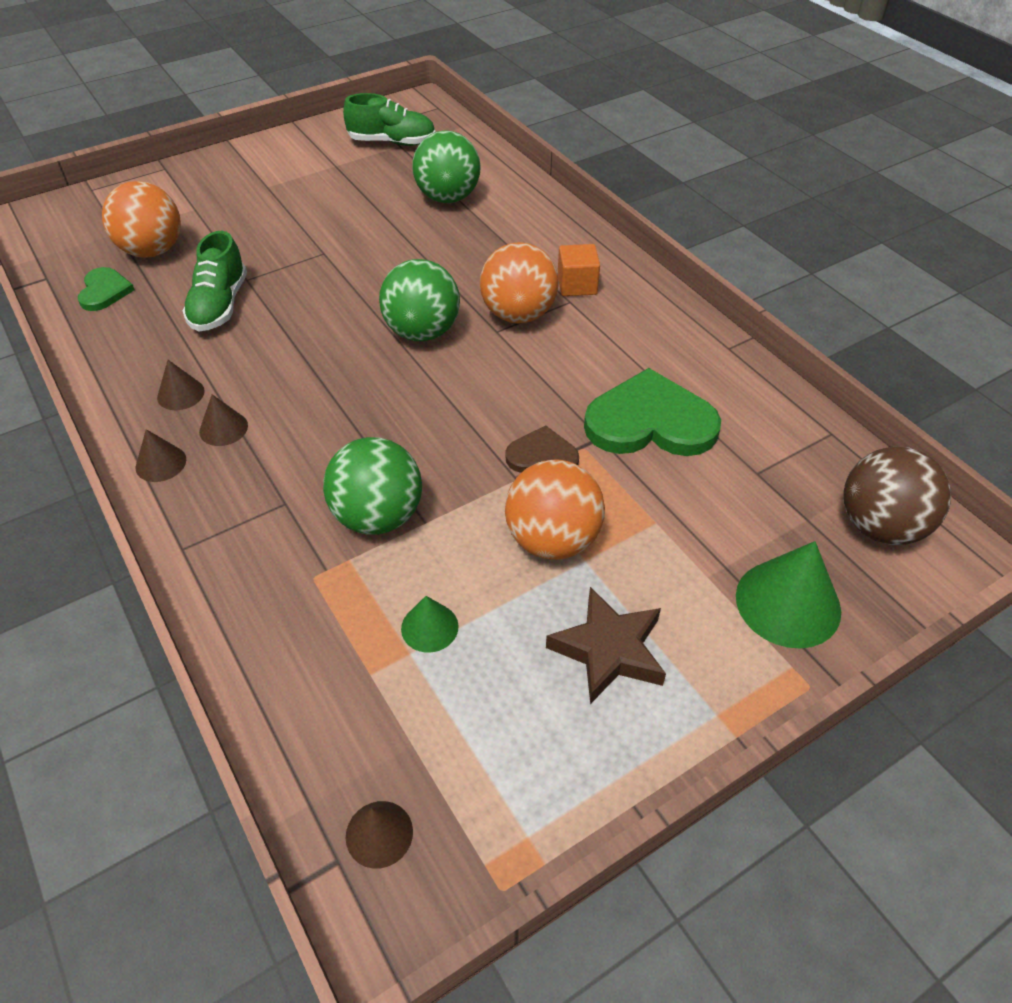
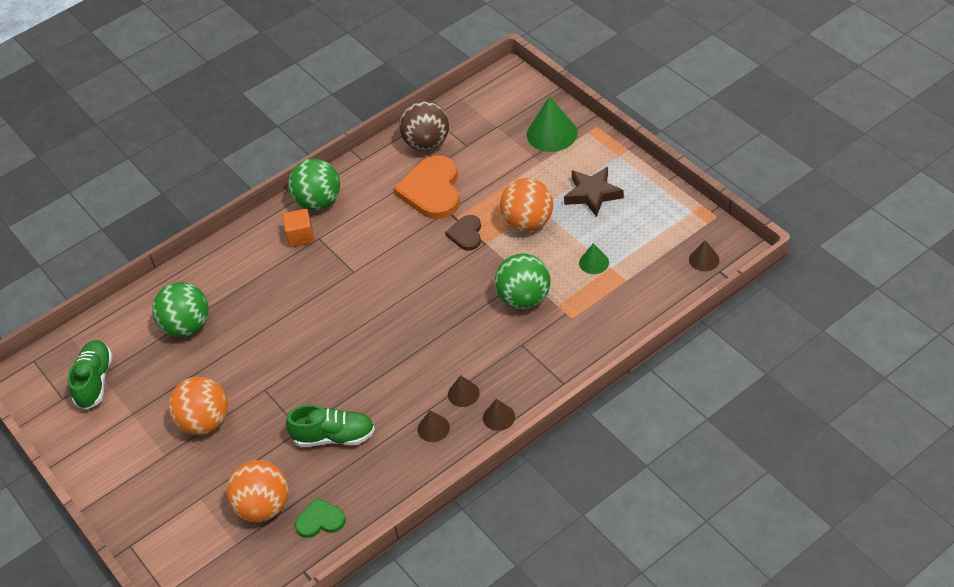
camera: 90 degrees left, 0 degrees up
green ball [379,259,460,341] -> green ball moved to [288,159,340,211]
orange ball [480,242,559,324] -> orange ball moved to [169,377,228,435]
green heart [584,368,721,456] -> orange heart [393,155,460,219]
brown ball [843,447,951,545] -> brown ball moved to [399,100,449,151]

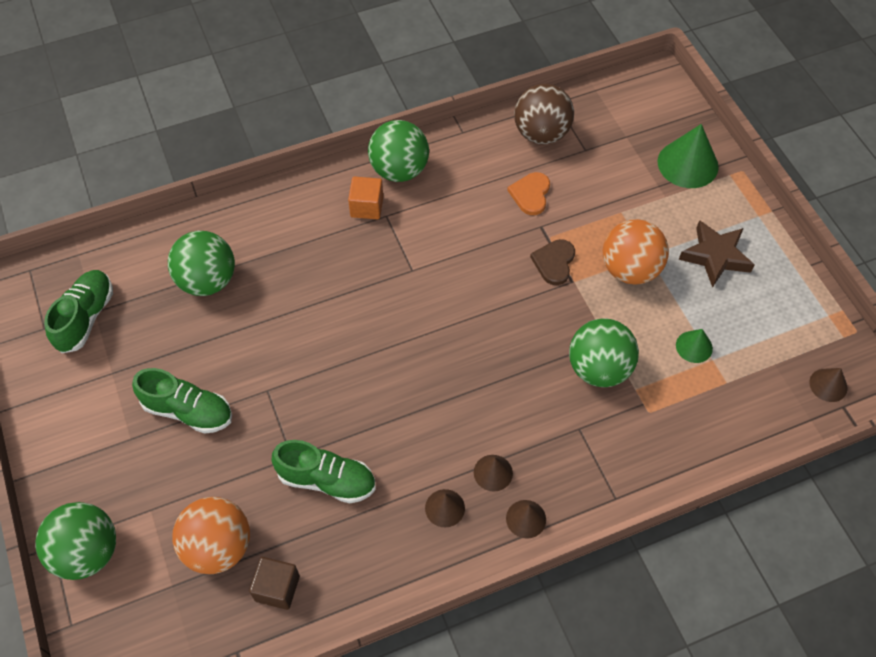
camera: 10 degrees right, 10 degrees up
orange ball [169,377,228,435] -> green shoe [132,368,232,434]
green heart [295,497,346,538] -> brown cube [249,557,300,610]
orange heart [393,155,460,219] -> orange heart [507,172,550,215], size x0.53
none -> green ball [35,502,116,580]

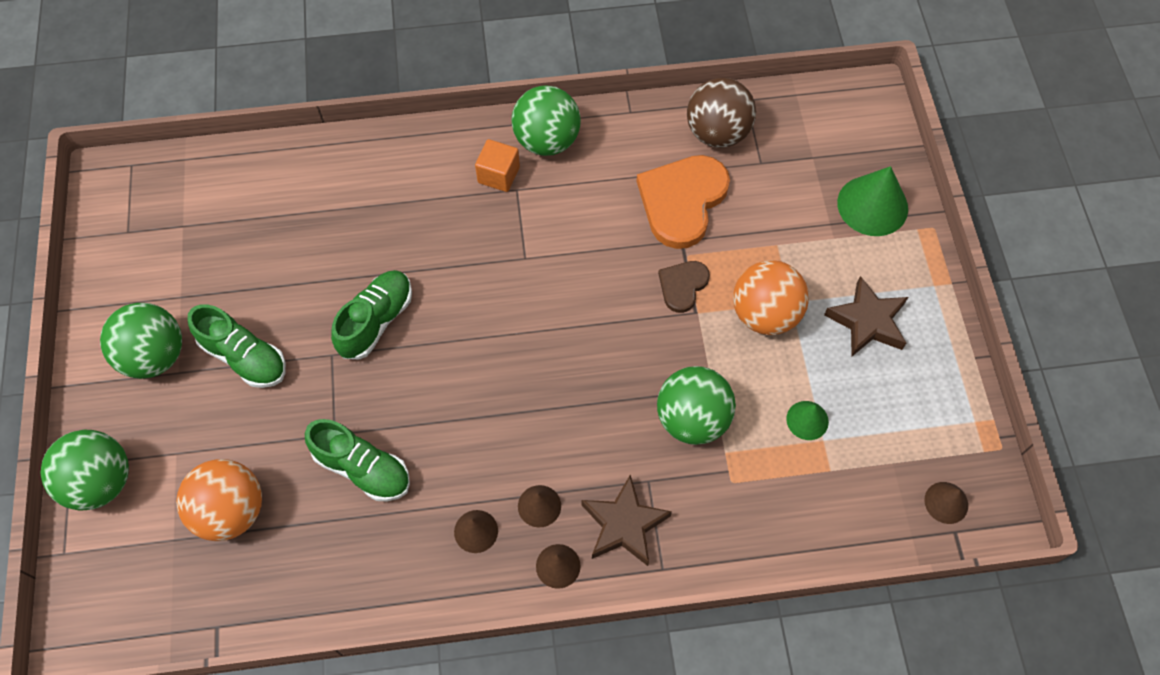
camera: 15 degrees right, 5 degrees up
green shoe [44,270,113,353] -> green shoe moved to [331,270,412,359]
green ball [168,231,235,296] -> green ball moved to [100,303,182,379]
brown cube [249,557,300,610] -> none
orange heart [507,172,550,215] -> orange heart [636,155,730,249], size x1.88
none -> brown star [581,475,672,566]

